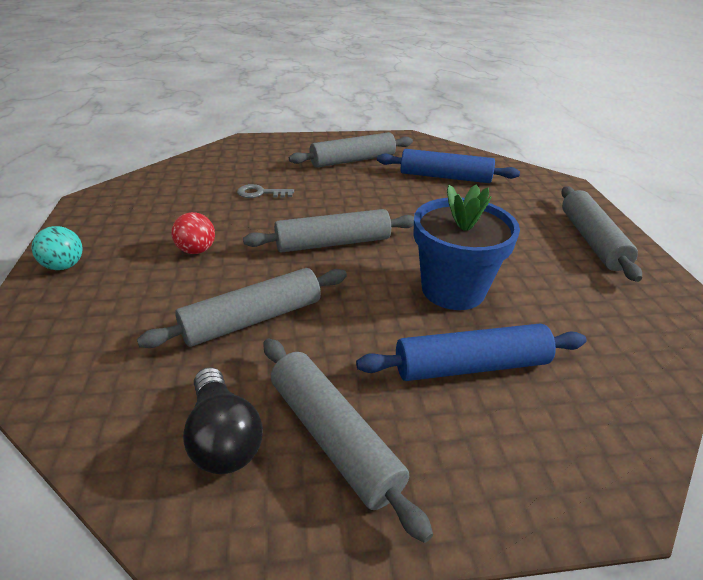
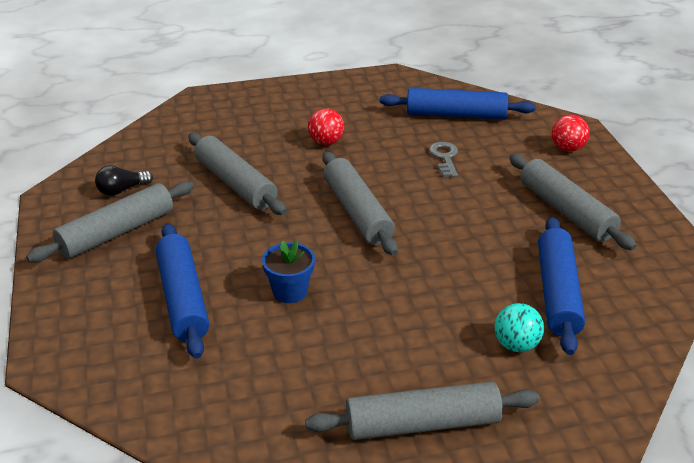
camera: 85 degrees right, 0 degrees up
turquoise ball [32,226,83,270] -> turquoise ball moved to [494,303,544,352]
black light bulb [183,367,263,474] -> black light bulb [95,166,153,196], size x0.67
blue flower pot [413,184,520,310] -> blue flower pot [262,240,315,303], size x0.53
none -> blue rolling pin [380,88,536,120]
none -> red ball [552,114,589,152]

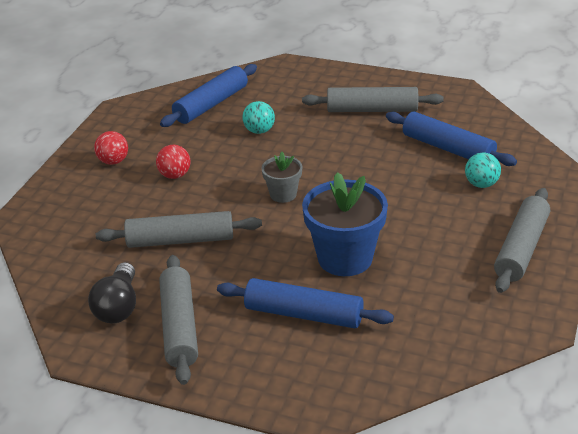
camera: 55 degrees left, 0 degrees up
black light bulb [95,166,153,196] -> black light bulb [88,262,136,323], size x1.50
blue flower pot [262,240,315,303] -> blue flower pot [302,172,388,276], size x1.87
grey rolling pin [323,152,398,256] -> grey flower pot [261,152,302,203]
grey key [429,142,458,177] -> turquoise ball [242,101,275,134]
red ball [552,114,589,152] -> red ball moved to [94,131,128,165]

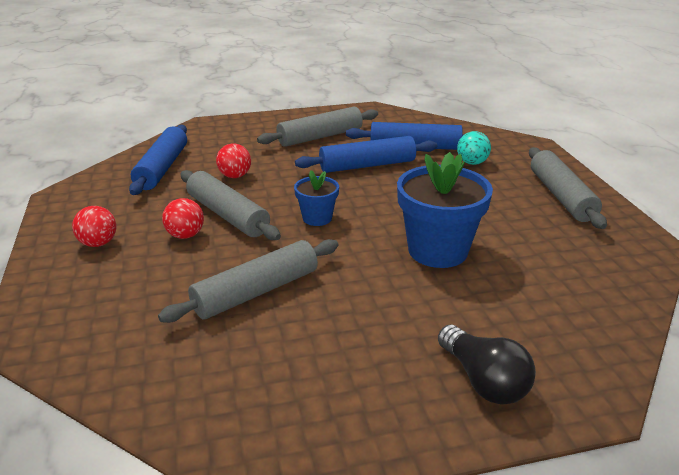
camera: 35 degrees left, 5 degrees down
black light bulb [88,262,136,323] -> black light bulb moved to [438,325,536,405]
grey rolling pin [159,255,198,385] -> grey rolling pin moved to [181,170,281,240]
blue rolling pin [217,278,394,328] -> blue rolling pin moved to [295,136,437,173]
turquoise ball [242,101,275,134] -> red ball [216,144,251,178]
grey flower pot [261,152,302,203] -> blue flower pot [294,170,339,226]

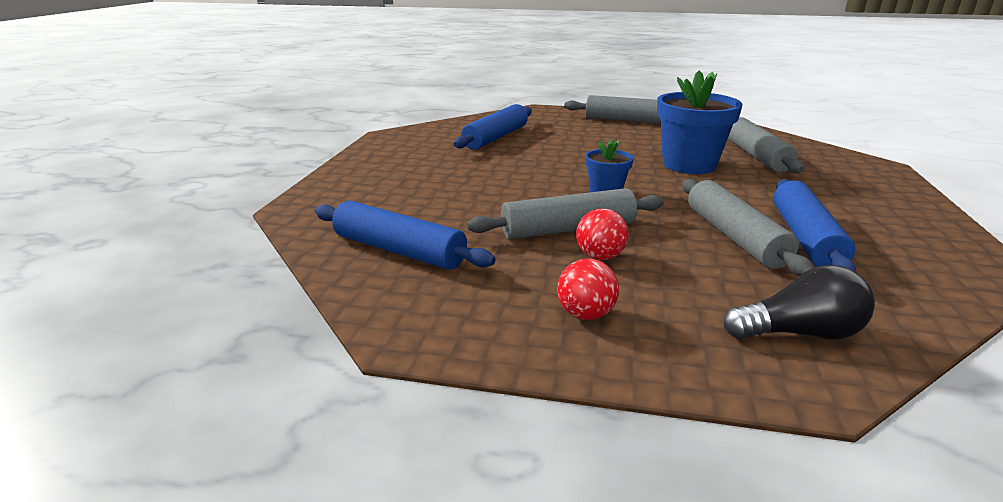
camera: 65 degrees left, 5 degrees down
red ball [216,144,251,178] -> none
grey rolling pin [257,107,378,147] -> grey rolling pin moved to [728,117,804,174]
blue rolling pin [295,136,437,173] -> blue rolling pin moved to [773,179,856,271]
black light bulb [438,325,536,405] -> black light bulb moved to [724,265,875,340]
turquoise ball [457,131,491,165] -> none

